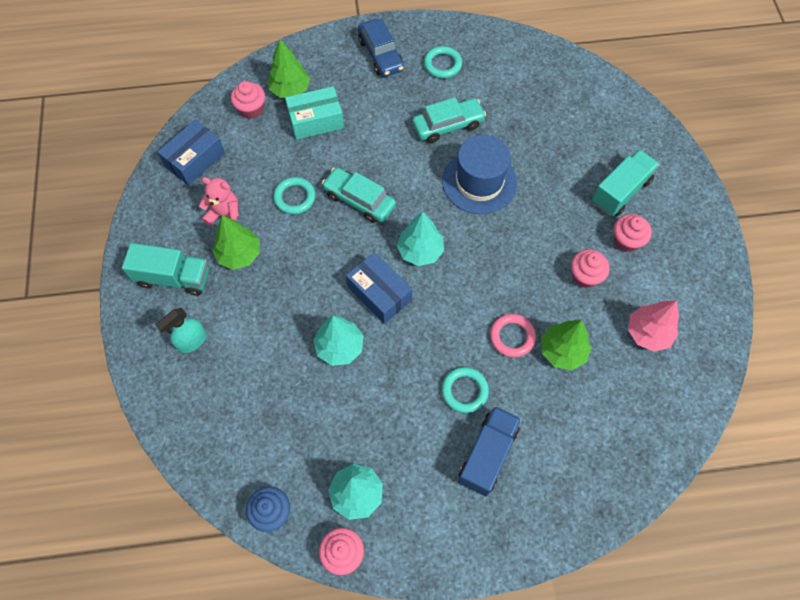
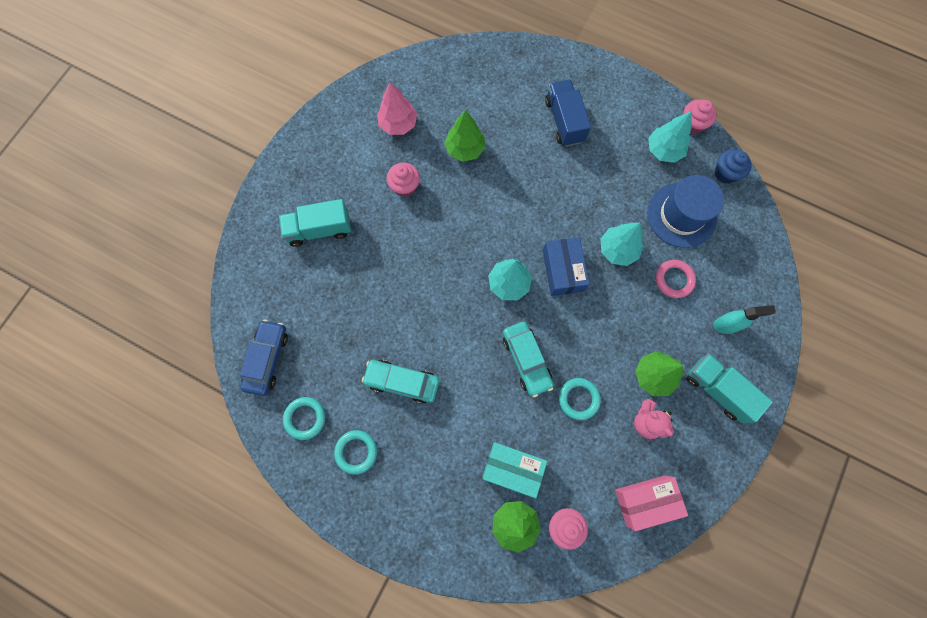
camera: 145 degrees left, 10 degrees up
blue box [158,120,225,185] -> pink box [615,475,688,531]
blue car [358,19,404,77] -> blue car moved to [240,320,288,396]
turquoise ring [441,367,489,413] -> turquoise ring moved to [283,397,325,440]
blue hat [442,135,517,214] -> blue hat moved to [647,175,724,248]
blue truck [458,406,522,496] -> blue truck turned 105 degrees clockwise [545,79,591,147]
pink ring [490,314,536,357] -> pink ring moved to [656,260,696,298]
pink cupcake [614,214,652,252] -> none

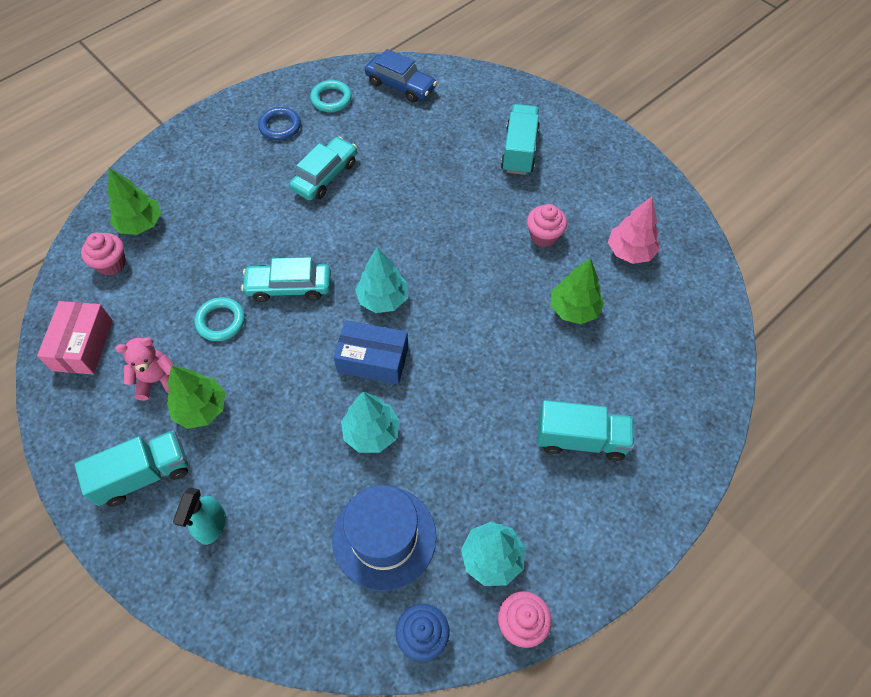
camera: 110 degrees right, 15 degrees down
turquoise ring [334,430,377,475] -> blue ring [258,107,301,140]
turquoise box [482,443,547,498] -> none
blue truck [545,79,591,147] -> turquoise truck [537,400,634,461]
pink ring [656,260,696,298] -> none

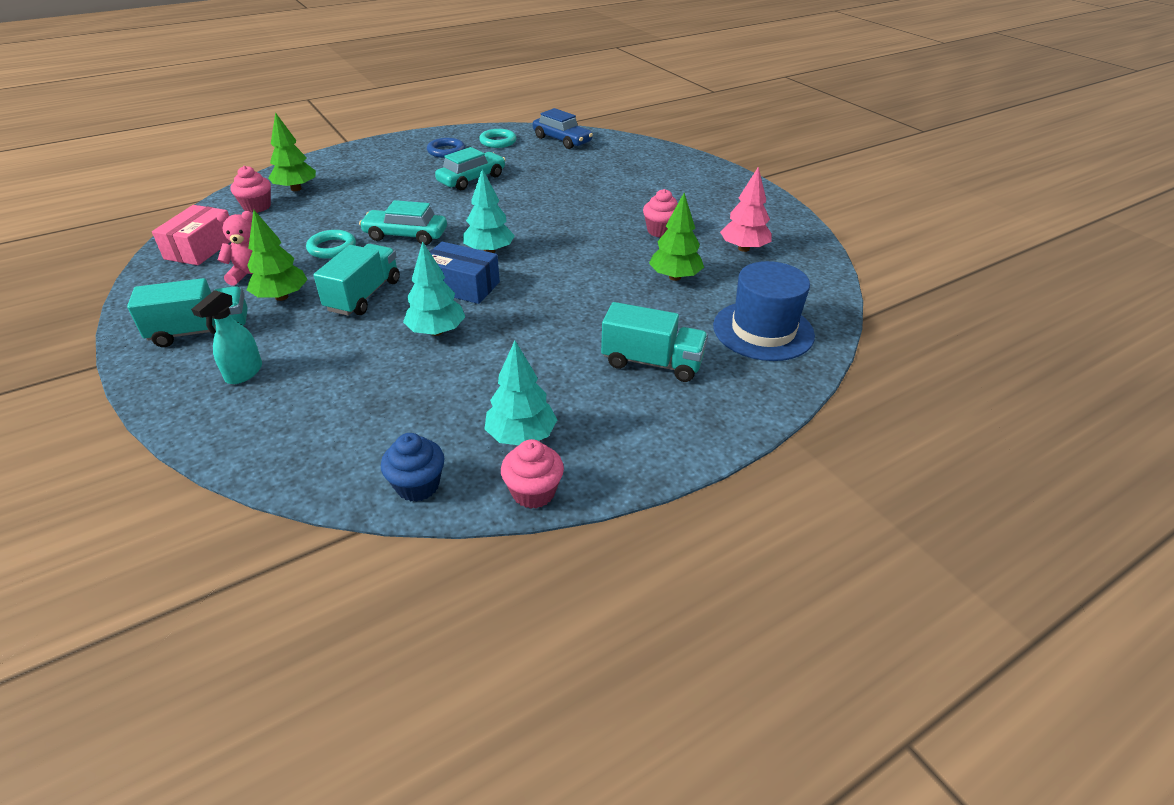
camera: 10 degrees right, 20 degrees down
blue hat [332,485,436,591] -> blue hat moved to [713,261,815,361]
turquoise truck [501,104,540,175] -> turquoise truck moved to [313,244,400,316]

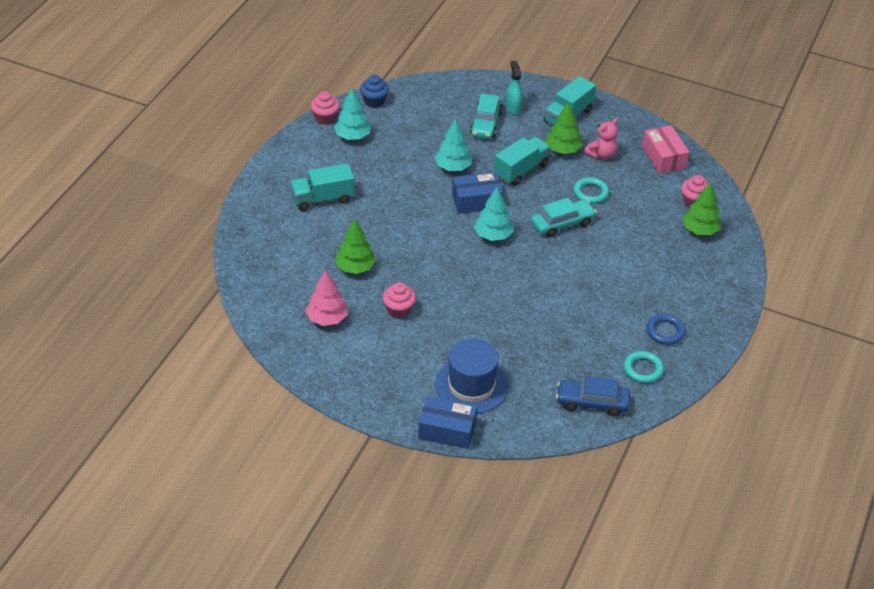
camera: 145 degrees right, 5 degrees up
turquoise truck [313,244,400,316] -> turquoise truck turned 120 degrees counterclockwise [494,137,551,186]
turquoise car [435,147,505,190] -> turquoise car moved to [470,94,503,139]
blue hat [713,261,815,361] -> blue hat moved to [435,339,508,414]
none -> blue box [418,396,477,449]

